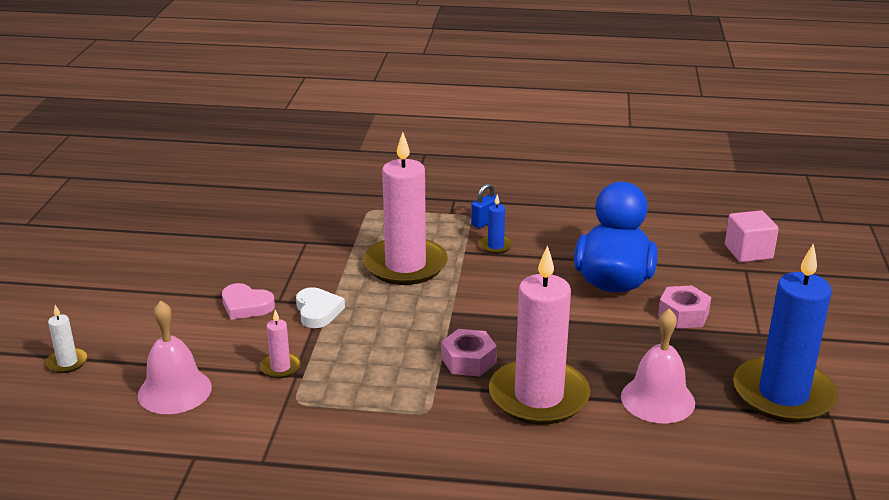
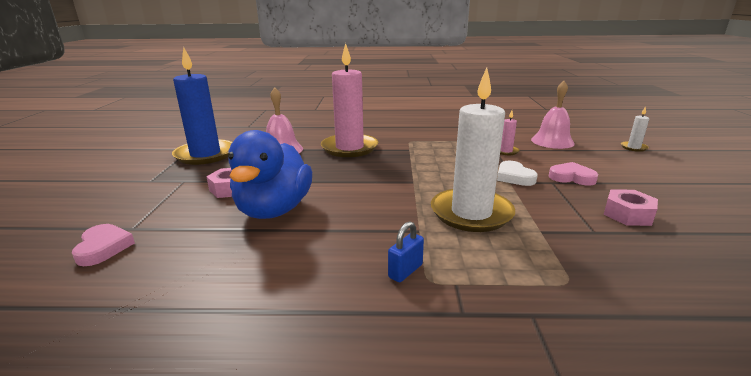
camera: 175 degrees right, 5 degrees down
pink candle [363,132,448,285] -> white candle [431,68,515,232]
pink nut [441,329,497,376] -> pink nut moved to [604,189,658,226]
blue candle [479,194,513,254] -> none
pink cube [725,210,779,262] -> pink heart [72,224,135,266]

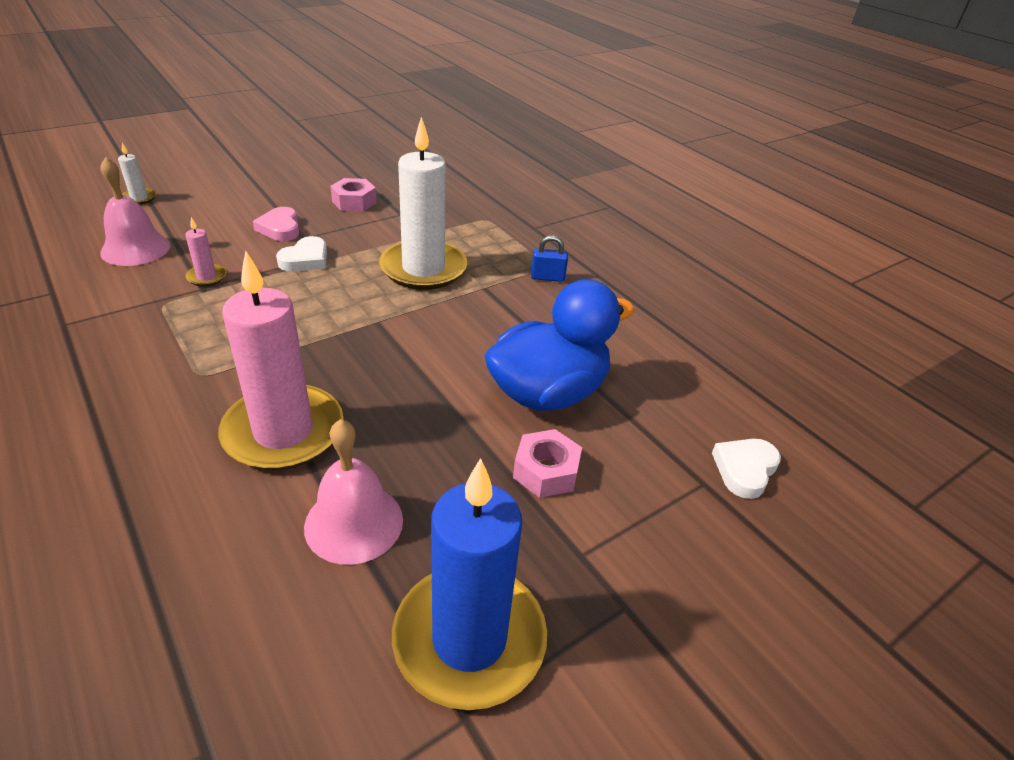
camera: 130 degrees left, 15 degrees up
pink heart [72,224,135,266] -> white heart [712,439,781,499]

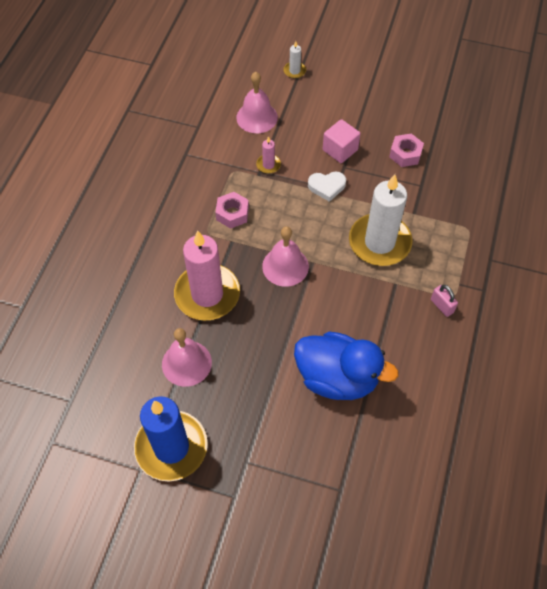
camera: 55 degrees right, 20 degrees up
pink heart [253,207,299,241] -> pink cube [323,119,360,163]
pink nut [513,429,582,498] -> pink nut moved to [215,192,249,229]
blue padlock [531,235,568,282] -> pink padlock [431,285,458,317]
white heart [712,439,781,499] -> none
none -> pink bell [262,226,309,287]

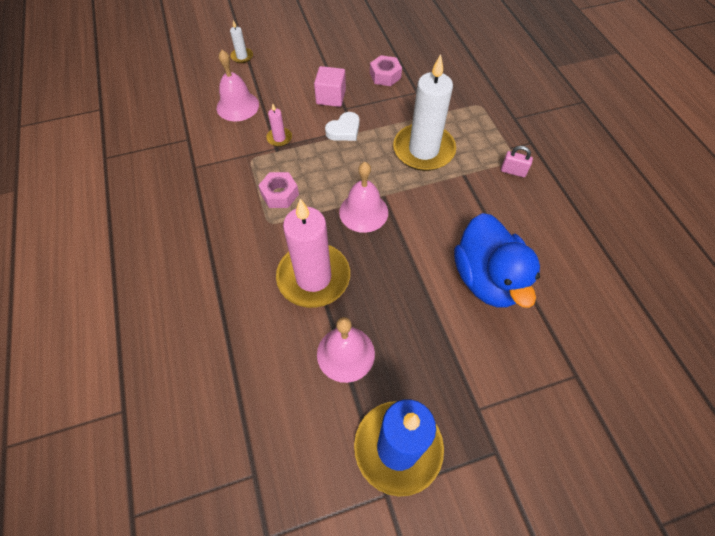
camera: 35 degrees left, 0 degrees up
blue duck [294,332,399,400] -> blue duck turned 90 degrees clockwise [454,213,540,308]

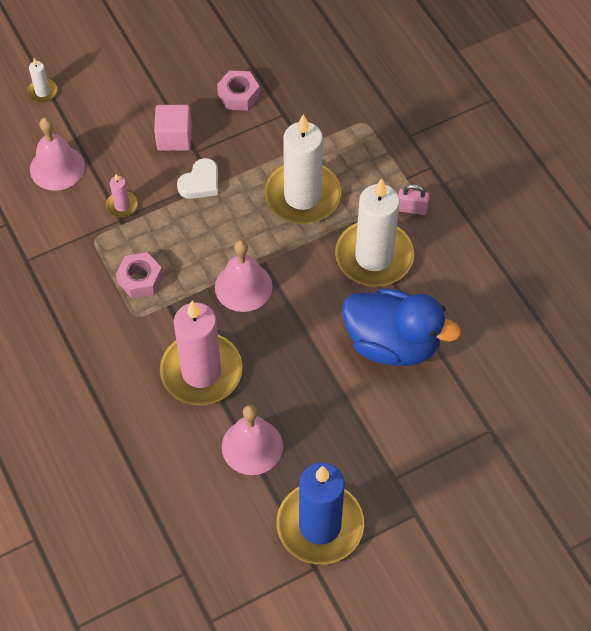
camera: 10 degrees left, 0 degrees up
blue duck [454,213,540,308] -> blue duck turned 45 degrees counterclockwise [342,288,461,366]
none -> white candle [335,178,414,287]

